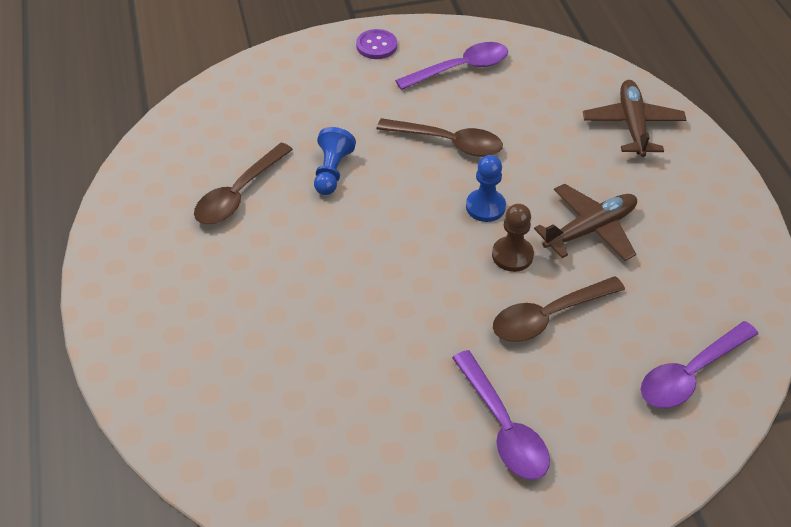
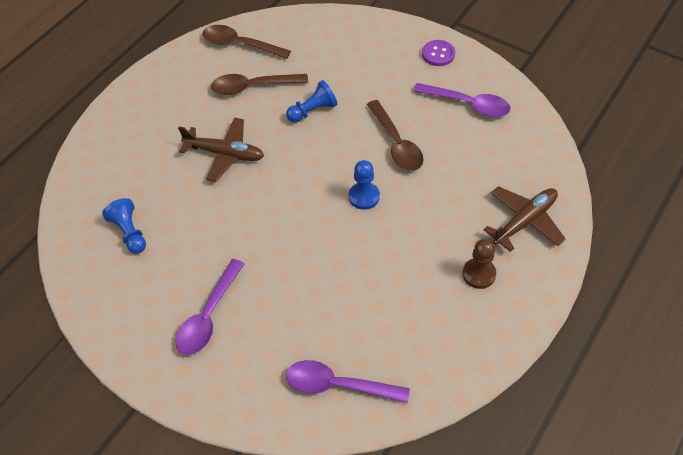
camera: 50 degrees right, 5 degrees up
brown pawn [492,204,534,272] -> brown pawn moved to [462,239,496,289]
brown spoon [493,276,625,342] -> brown spoon moved to [202,25,291,59]
brown plane [534,183,637,261] -> brown plane moved to [178,117,264,182]
none -> blue pawn [102,198,146,254]

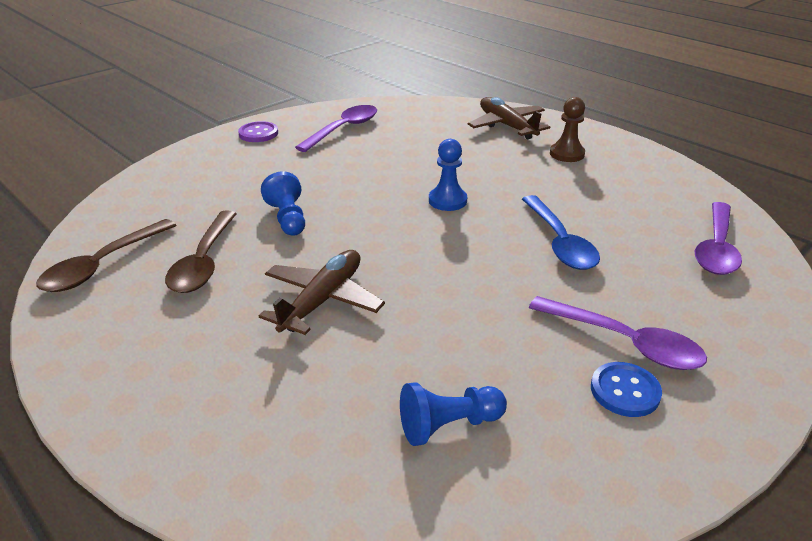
camera: 80 degrees left, 20 degrees down
brown spoon [367,100,424,171] -> none
none -> blue spoon [522,195,600,270]
none -> blue button [591,362,662,417]

